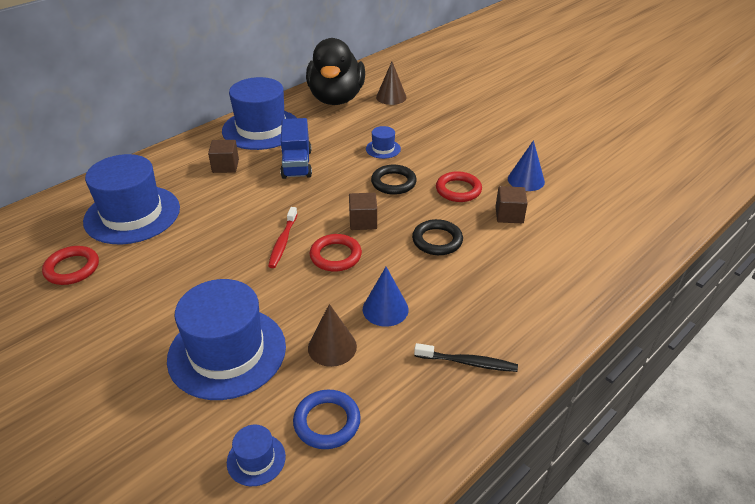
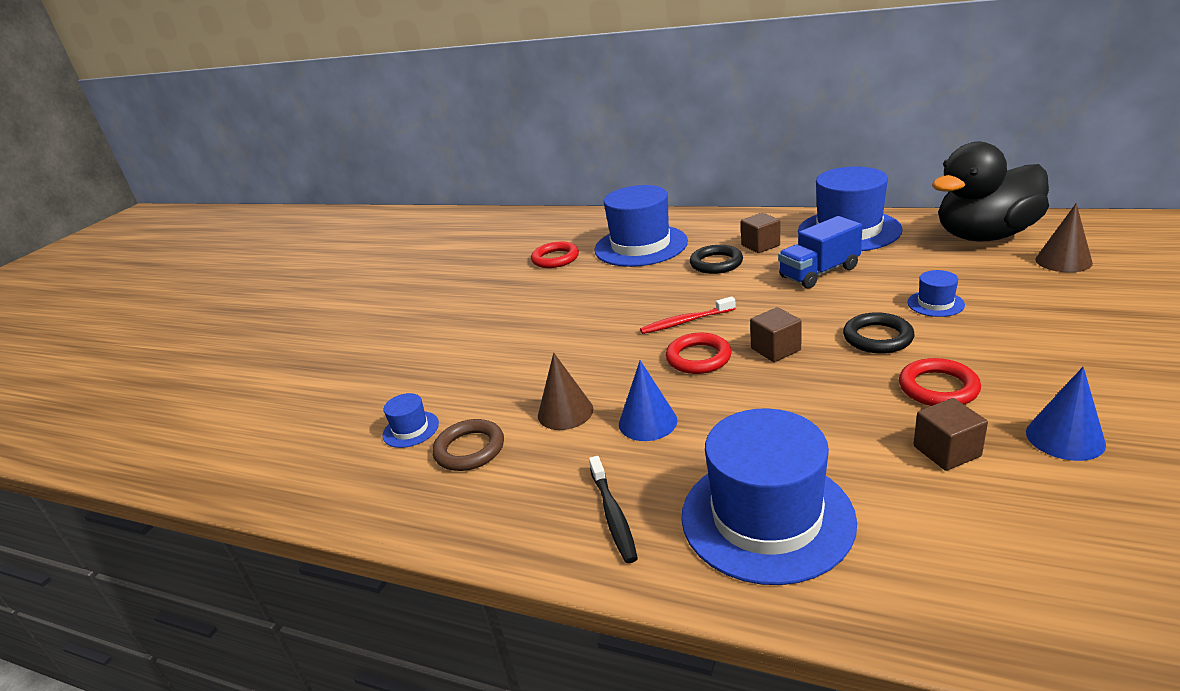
camera: 70 degrees right, 10 degrees down
blue hat [167,279,286,400] -> blue hat moved to [681,409,857,585]
blue ring [293,390,361,449] -> brown ring [432,419,504,471]
black ring [412,219,463,255] -> black ring moved to [690,245,743,274]

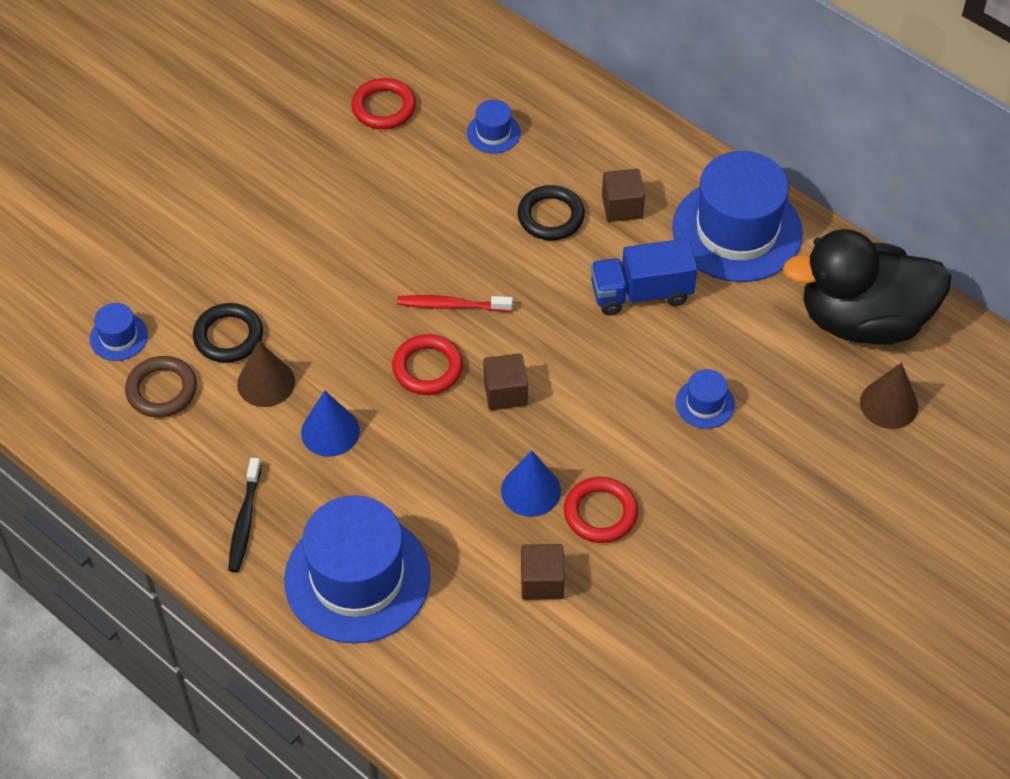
camera: 15 degrees right, 25 degrees up
blue hat [595,185,688,267] -> blue hat [467,100,521,154], size x0.43
black ring [843,312,914,354] -> black ring moved to [193,303,263,363]
blue cone [1026,367,1106,461] -> blue cone moved to [501,451,561,517]

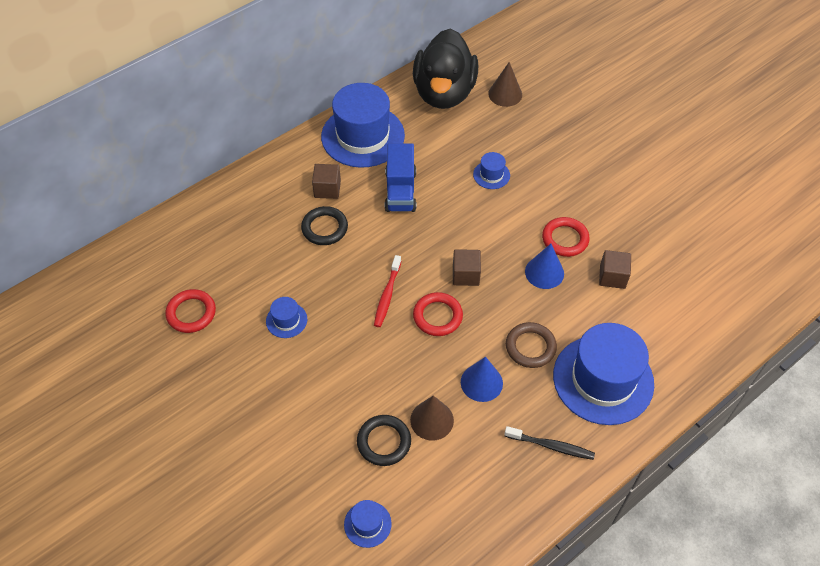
camera: 80 degrees left, 0 degrees up
brown ring [125,356,197,418] -> brown ring moved to [506,322,557,368]
blue hat [467,100,521,154] -> blue hat moved to [266,297,307,338]

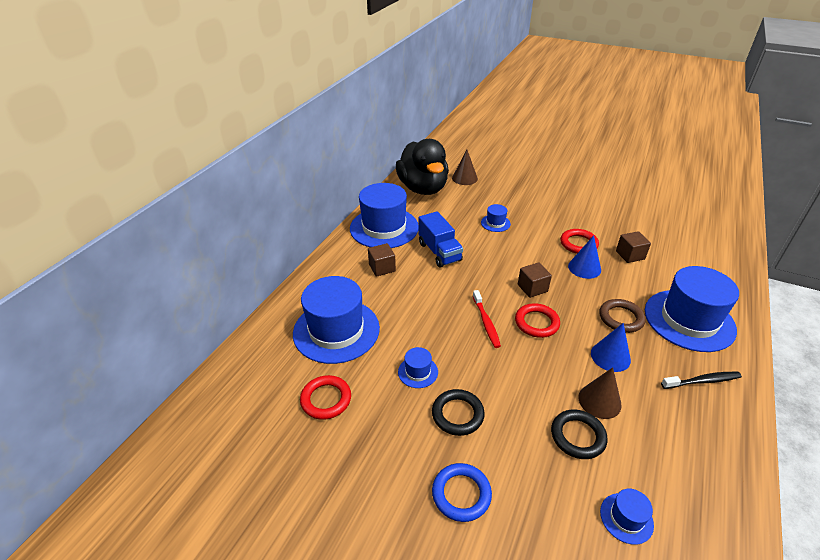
camera: 25 degrees left, 15 degrees down
black ring [301,206,348,245] -> black ring moved to [432,389,485,436]
none -> blue hat [293,276,380,364]
none -> blue ring [432,463,492,522]

